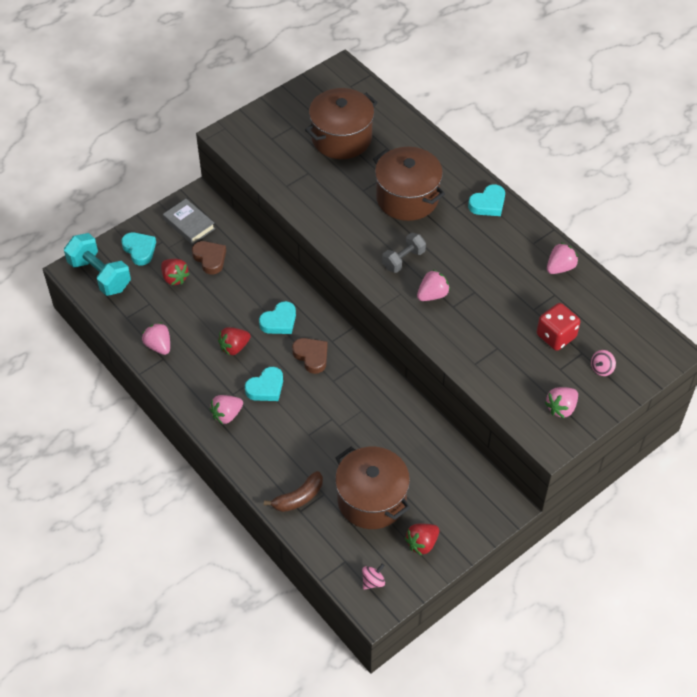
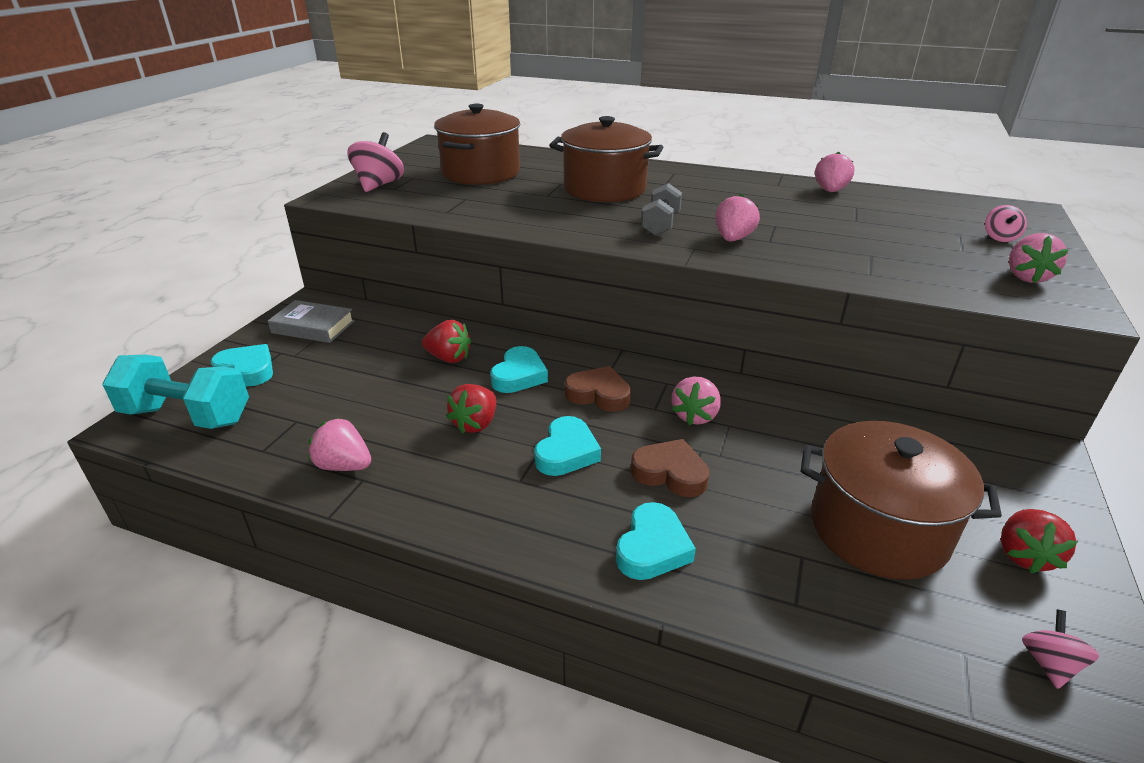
camera: 30 degrees left, 20 degrees down
red strawberry [161,259,190,285] -> red strawberry moved to [422,320,471,363]
brown heart [192,241,226,274] -> brown heart moved to [631,439,709,497]
pink strawberry [210,395,243,424] -> pink strawberry moved to [672,376,721,426]
brown banana [264,471,323,512] -> none
turquoise heart [468,184,505,216] -> turquoise heart moved to [616,502,696,580]
red dice [537,303,580,351] -> none
none -> pink spinning top [347,132,404,192]

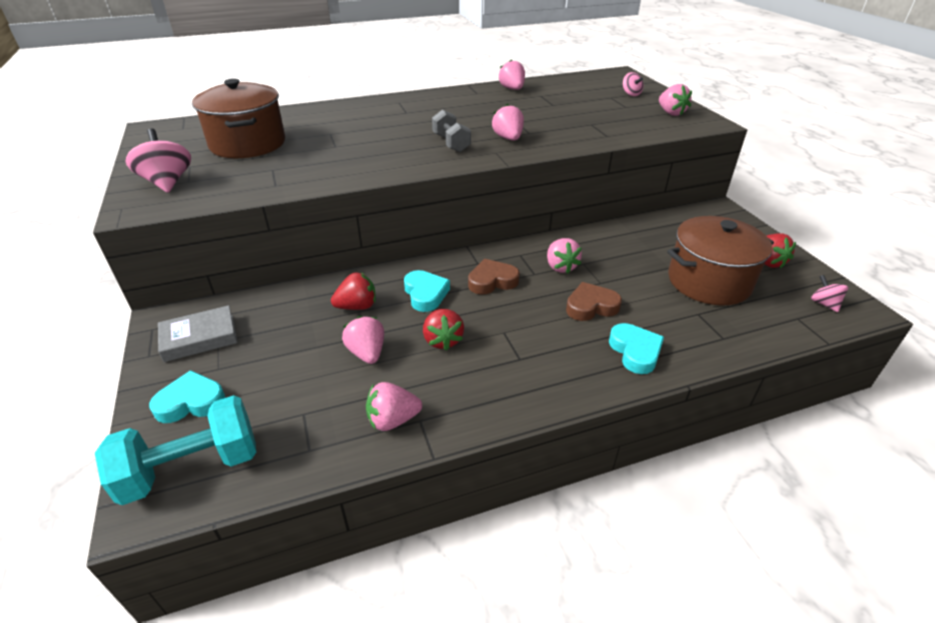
camera: 40 degrees left, 5 degrees up
turquoise heart [534,416,601,476] -> none
brown pot [549,116,663,202] -> none
none -> pink strawberry [342,316,384,364]

